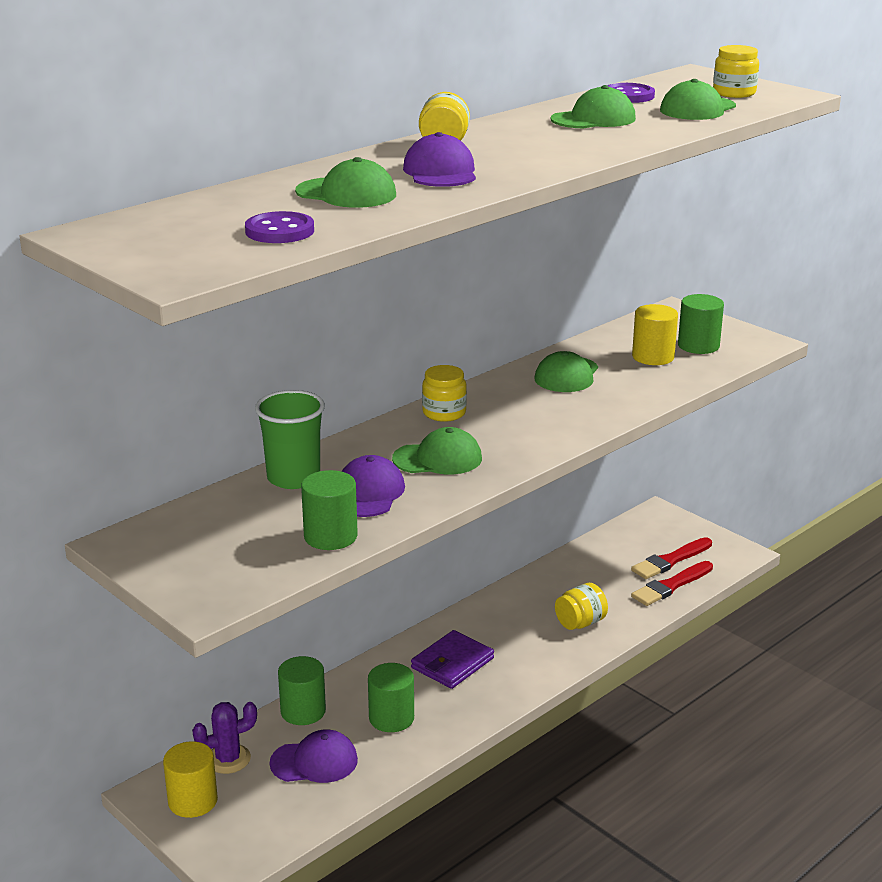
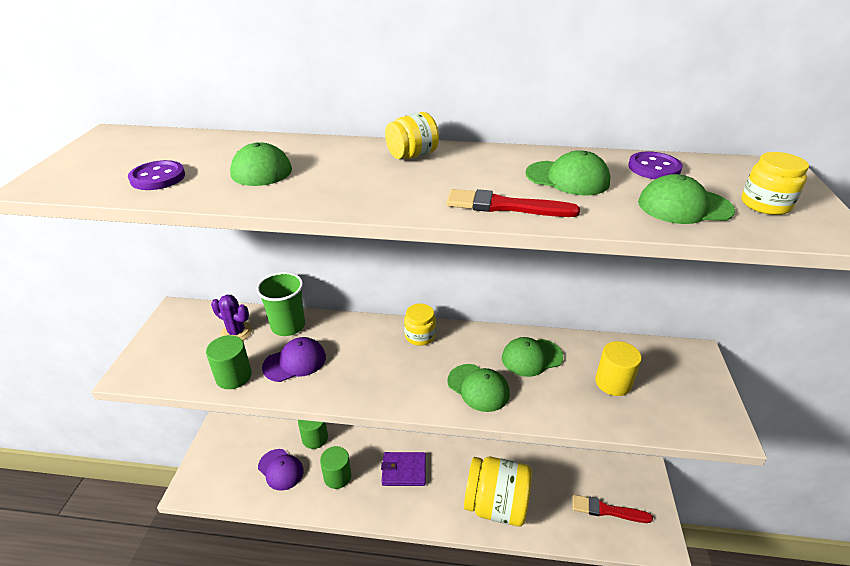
camera: 50 degrees right, 10 degrees up
yellow cylinder [163,741,218,818] -> none
purple cactus [192,702,257,774] -> purple cactus moved to [211,295,252,341]
green cap [392,427,482,474] -> green cap moved to [447,364,510,412]
purple cap [403,132,476,187] -> none
yellow jar [555,583,608,630] -> yellow jar [464,457,532,527], size x2.06
red brush [631,561,713,606] -> red brush moved to [446,189,580,217]
green cylinder [678,294,724,354] -> none

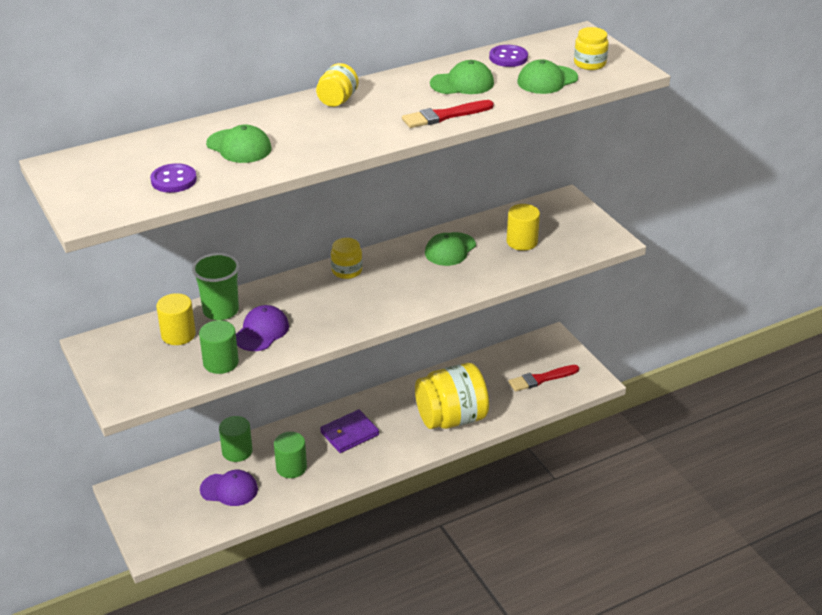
camera: 35 degrees left, 0 degrees up
purple cactus [211,295,252,341] -> yellow cylinder [156,293,196,345]
green cap [447,364,510,412] -> none

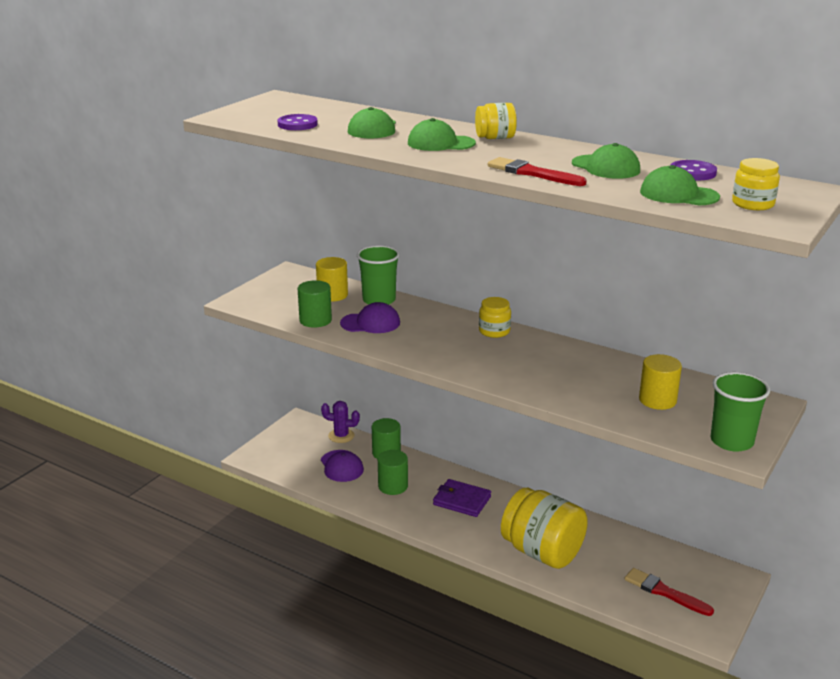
camera: 60 degrees right, 10 degrees down
green cap [425,232,476,266] -> green cap moved to [408,118,476,151]
none -> purple cactus [321,401,360,443]
none -> green cup [711,372,770,452]

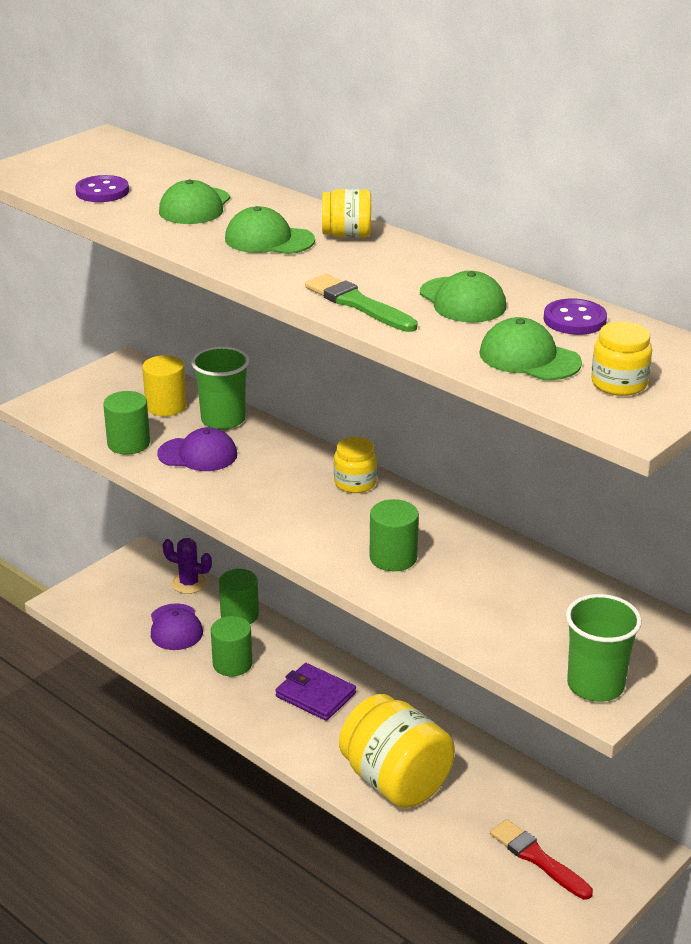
camera: 10 degrees right, 5 degrees up
red brush [488,157,587,186] -> green brush [305,274,418,332]
yellow cylinder [639,354,682,410] -> none
none -> green cylinder [370,499,419,571]

